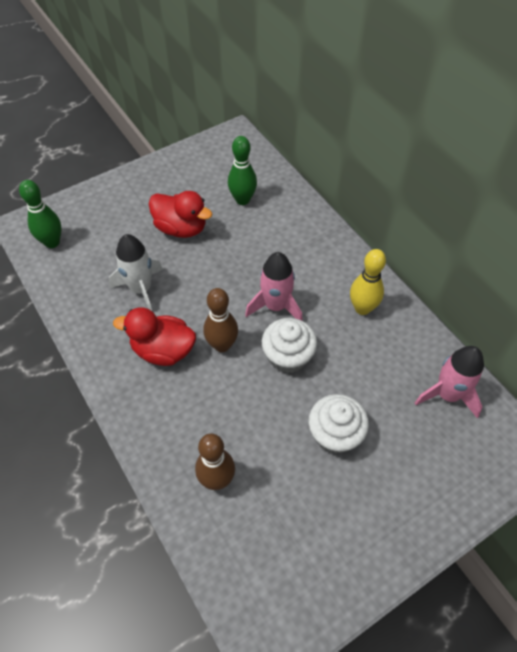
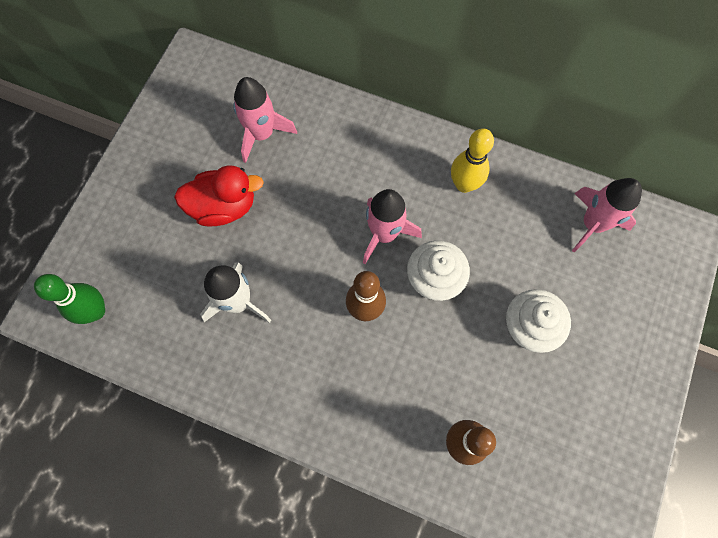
camera: 35 degrees left, 15 degrees up
red duck [113,307,196,366] -> none
green bowling pin [228,136,257,205] -> pink rocket [233,77,297,163]

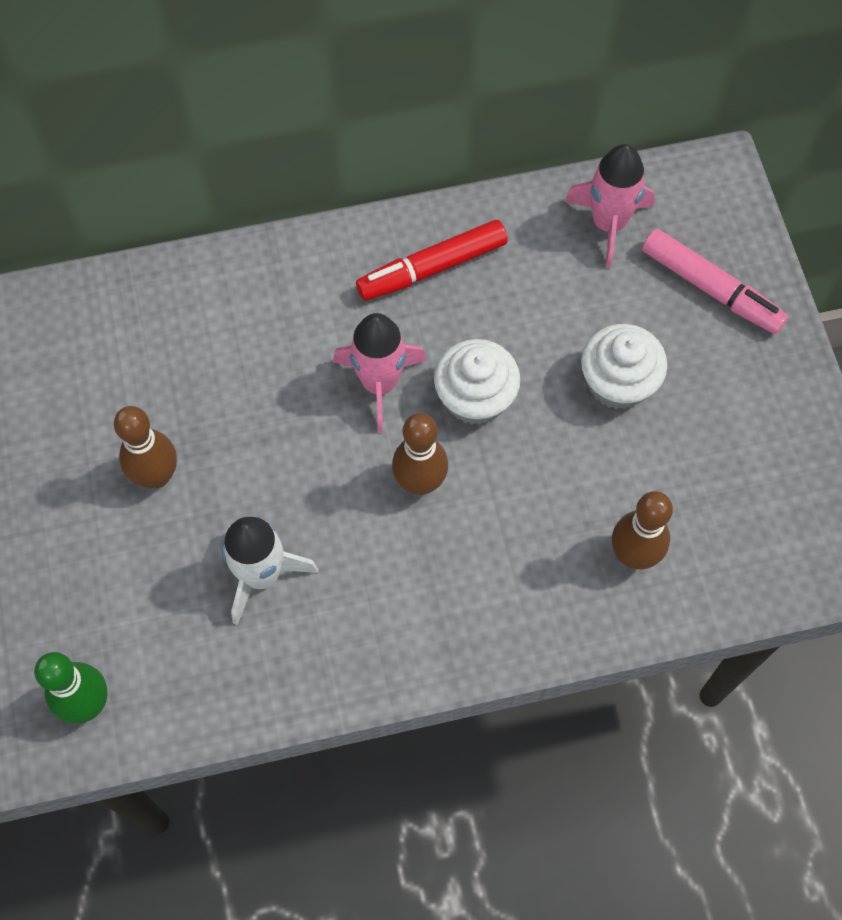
camera: 35 degrees left, 5 degrees down
red duck [174,165,264,227] -> brown bowling pin [114,406,177,488]
pink rocket [233,77,297,163] -> none
yellow bowling pin [451,128,494,193] -> red marker [356,220,508,301]
none -> pink marker [642,229,788,334]

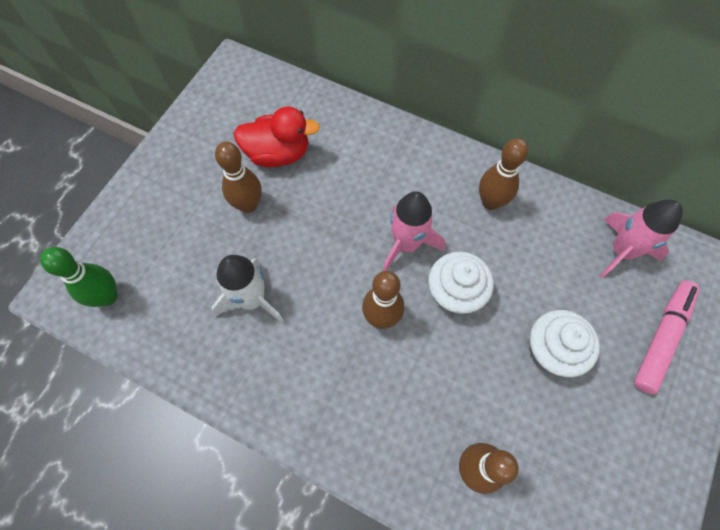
camera: 40 degrees right, 0 degrees up
red marker [356,220,508,301] -> brown bowling pin [479,138,528,210]
pink marker [642,229,788,334] -> pink marker turned 135 degrees counterclockwise [634,281,699,394]
none -> red duck [233,106,320,168]

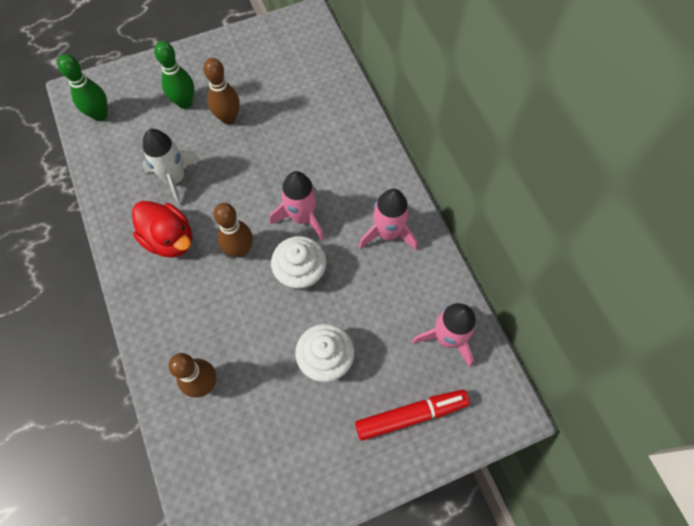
camera: 40 degrees right, 0 degrees up
red duck [233,106,320,168] -> red duck moved to [132,201,192,258]
brown bowling pin [479,138,528,210] -> pink rocket [359,189,417,250]
pink marker [634,281,699,394] -> red marker [355,390,470,441]
none -> green bowling pin [154,41,194,109]

